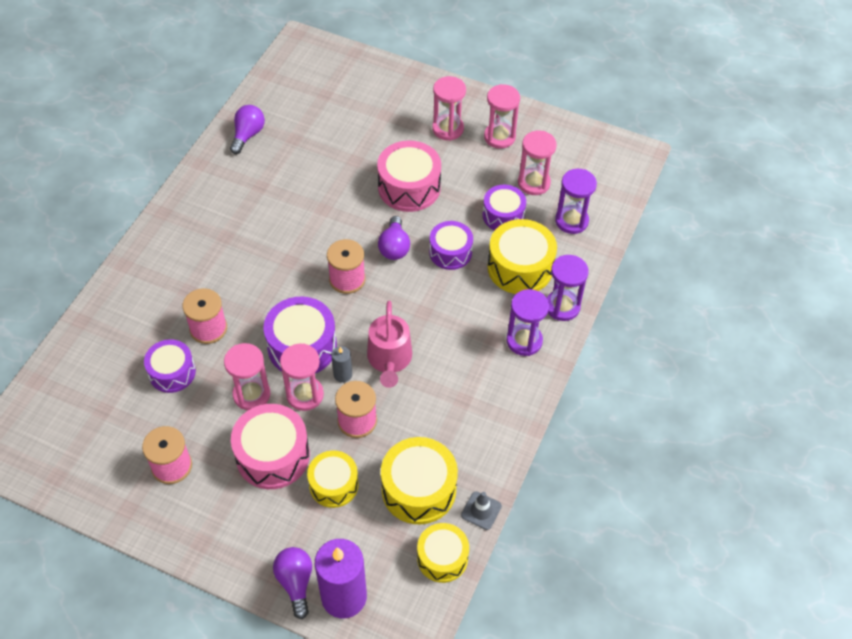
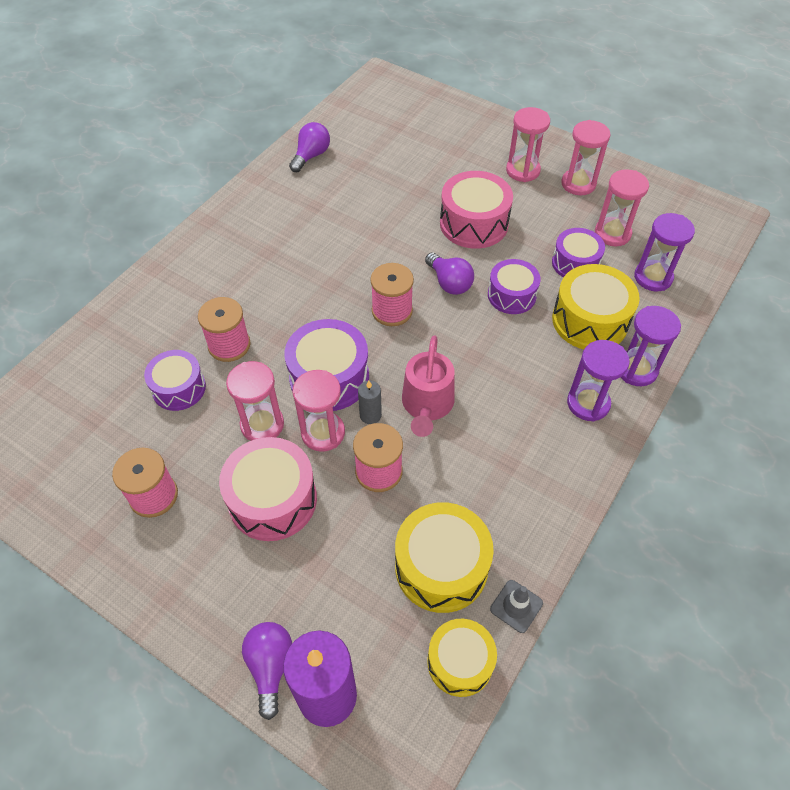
camera: 10 degrees right, 0 degrees up
yellow drum [307,450,359,508] -> none
purple light bulb [378,216,410,260] -> purple light bulb turned 45 degrees counterclockwise [425,252,474,295]

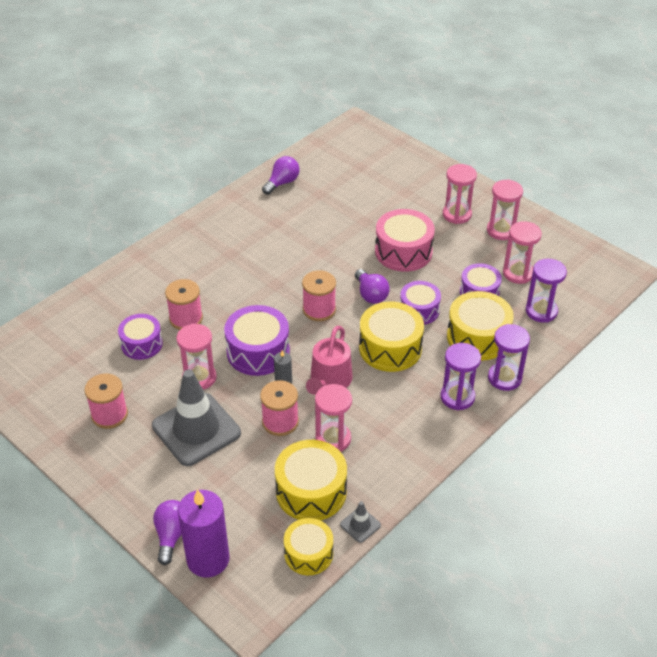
camera: 10 degrees right, 10 degrees down
pink drum [219,437,317,541] -> grey traffic cone [152,369,241,466]
pink hourglass [293,370,345,452] -> pink hourglass moved to [315,384,352,452]
none -> yellow drum [359,301,424,372]

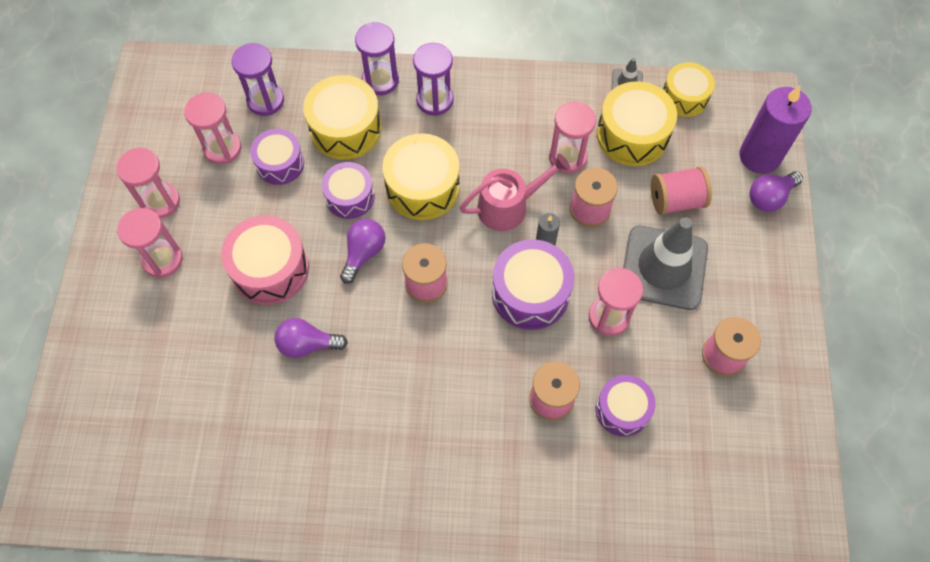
camera: 130 degrees left, 20 degrees up
purple light bulb [262,156,300,195] -> purple light bulb moved to [275,318,348,358]
none -> pink spool [651,167,712,215]

